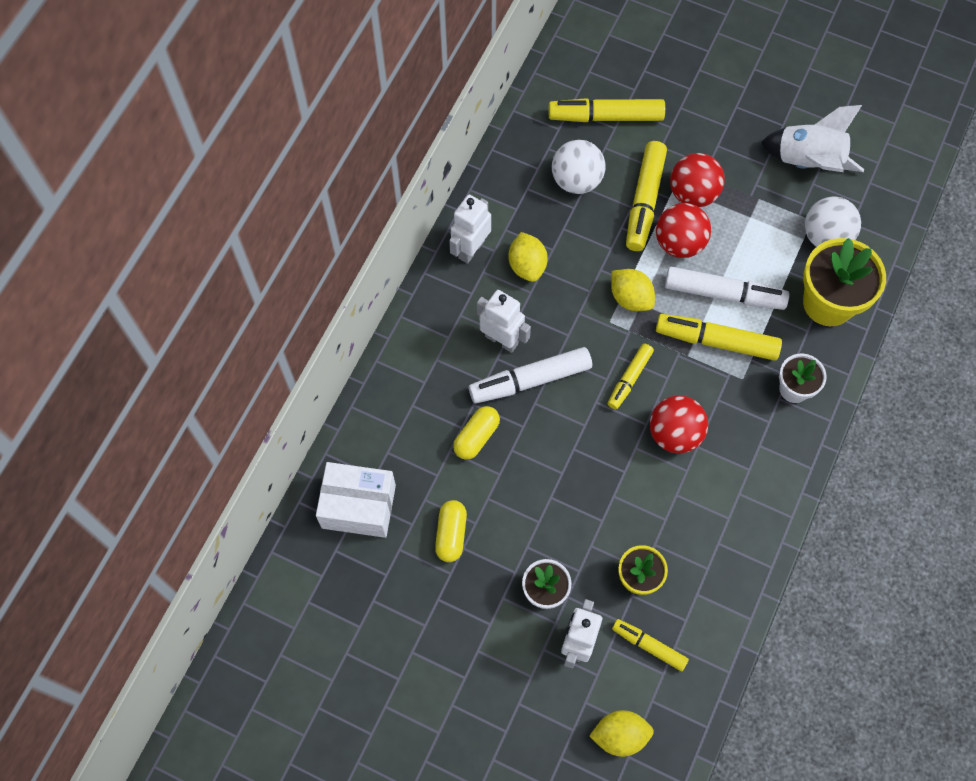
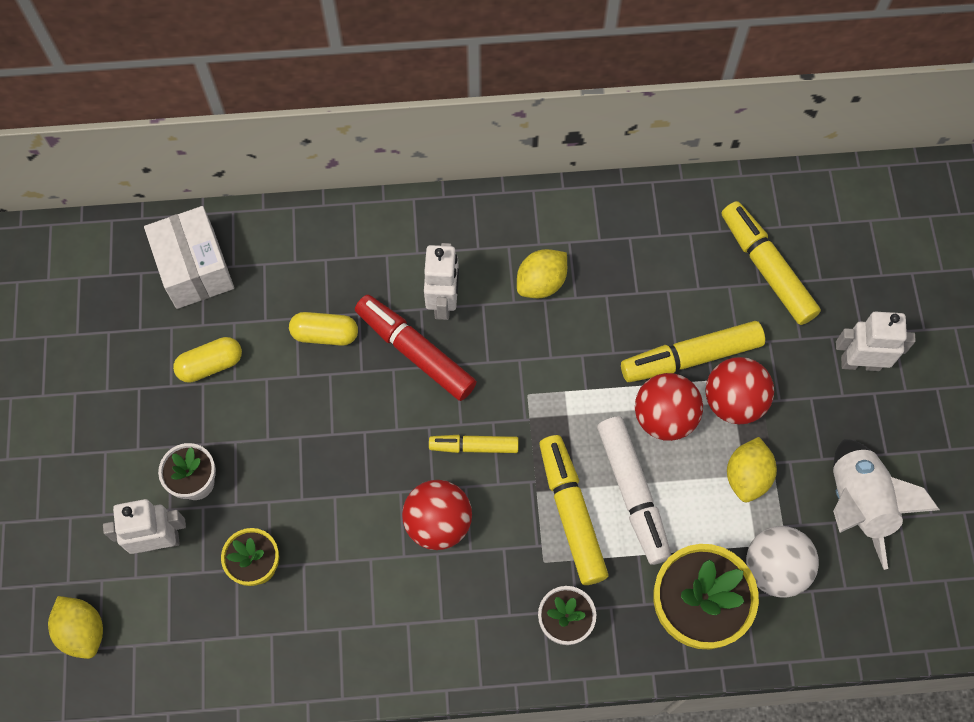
camera: 60 degrees right, 0 degrees up
white robot [449,194,491,264] -> white robot moved to [836,312,916,371]
white marker [469,347,592,403] -> red marker [355,295,476,401]
white ball [552,140,606,194] -> none
yellow lemon [611,269,655,311] -> yellow lemon moved to [727,437,777,502]
yellow marker [612,619,689,671] -> none

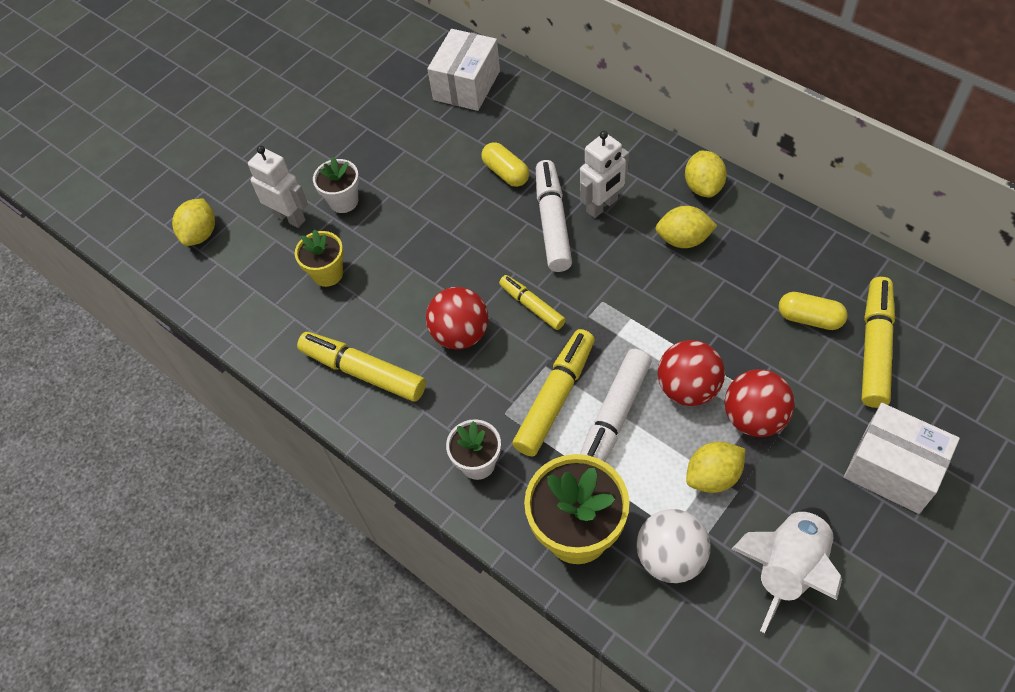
camera: 50 degrees right, 10 degrees down
yellow capsule [173,337,242,383] -> yellow capsule moved to [779,292,848,330]
red marker [355,295,476,401] -> white marker [536,160,572,272]
yellow marker [621,321,765,382] -> yellow marker moved to [297,332,426,402]
white robot [836,312,916,371] -> white box [844,403,960,514]
none -> yellow lemon [685,151,727,197]

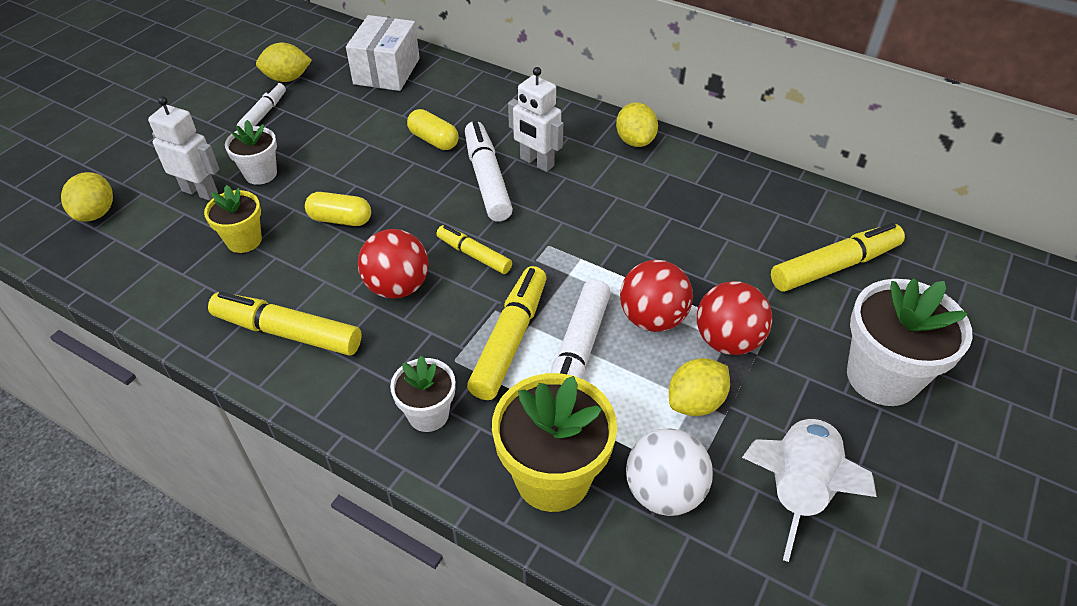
camera: 15 degrees left, 10 degrees down
white robot [580,131,629,218] -> white robot turned 90 degrees clockwise [508,67,563,172]
yellow lemon [655,206,717,248] -> yellow lemon moved to [256,43,312,82]
yellow capsule [779,292,848,330] -> yellow capsule moved to [305,192,371,226]
white box [844,403,960,514] -> white flower pot [847,278,973,406]
yellow marker [862,277,895,408] -> yellow marker turned 60 degrees clockwise [771,223,905,292]
none -> white marker [237,82,286,128]

